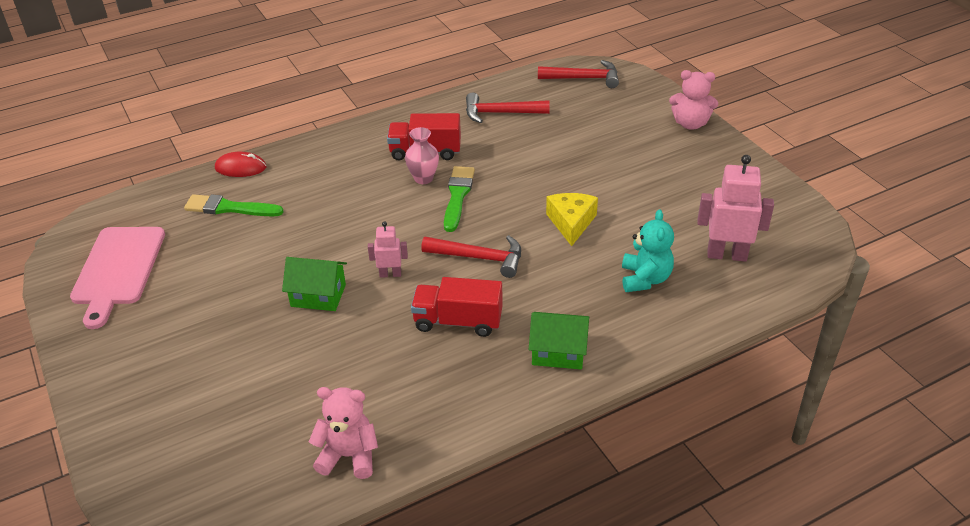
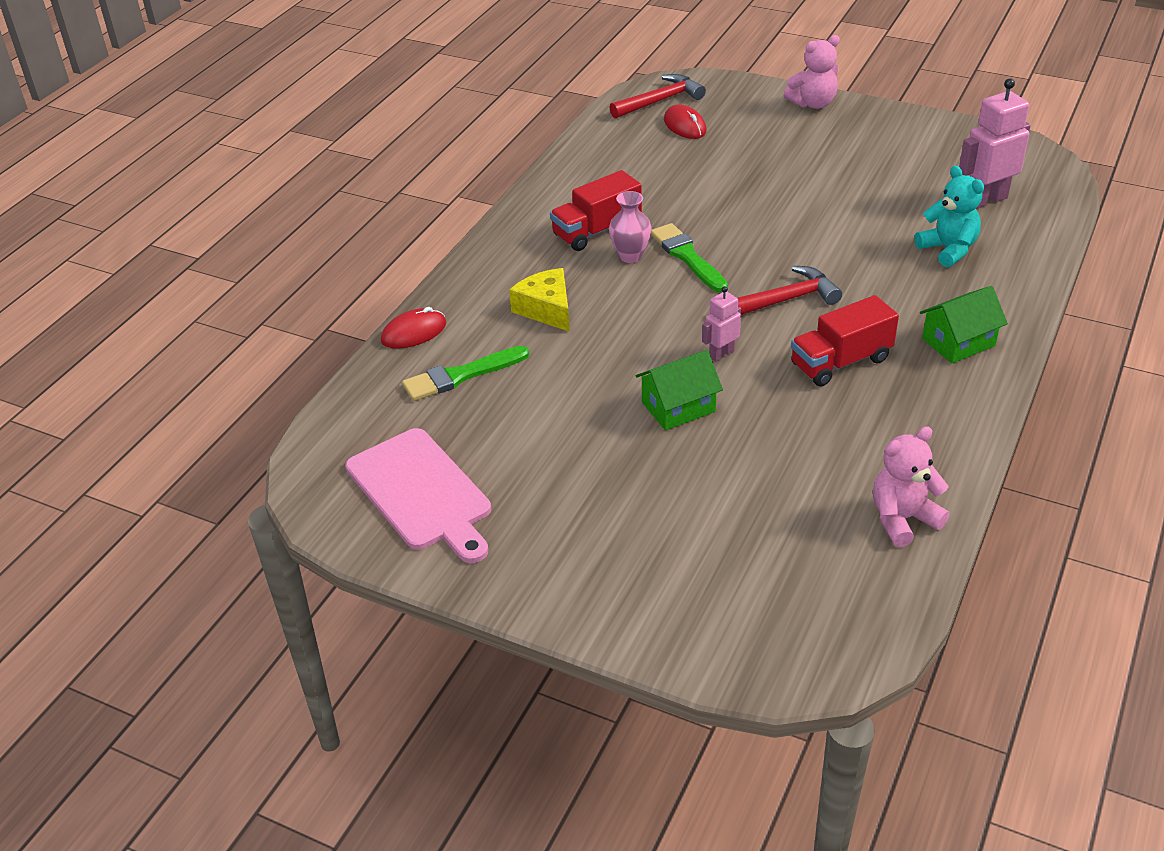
camera: 35 degrees left, 0 degrees up
red hammer [466,93,550,123] -> none
yellow cheese [546,193,598,246] -> yellow cheese moved to [509,268,570,332]
none -> red mouse [664,104,707,139]

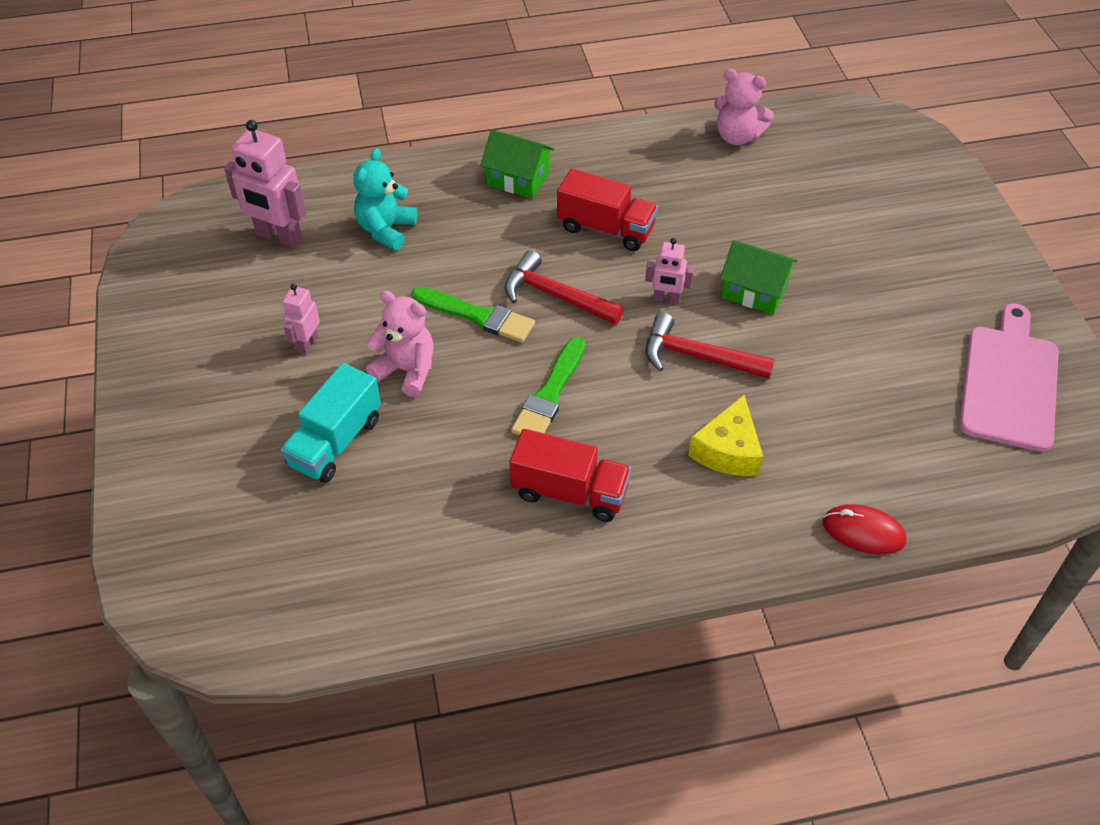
camera: 130 degrees left, 10 degrees up
green brush [402,346,529,401] -> green brush moved to [412,287,535,343]
red hammer [609,74,706,119] -> red hammer moved to [645,313,775,379]
pink vase [609,191,652,263] -> none
red mouse [664,104,707,139] -> none
pink teddy bear [784,35,840,109] -> pink teddy bear moved to [366,291,434,397]
none -> turquoise truck [280,363,381,483]
none -> pink robot [282,284,320,354]

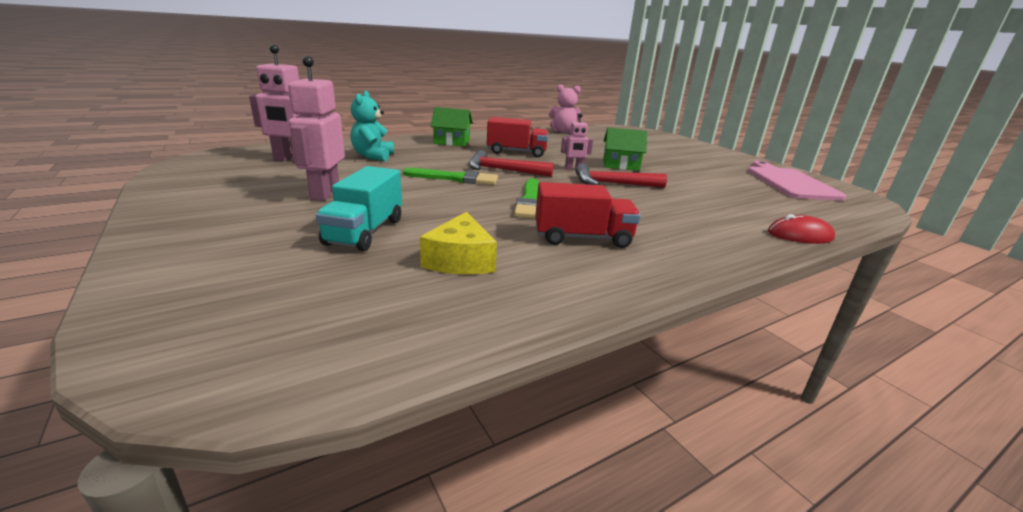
camera: 20 degrees left, 25 degrees down
pink robot [282,284,320,354] -> pink robot [288,56,345,201], size x1.81
pink teddy bear [366,291,434,397] -> none
yellow cheese [688,395,763,476] -> yellow cheese moved to [420,212,497,274]

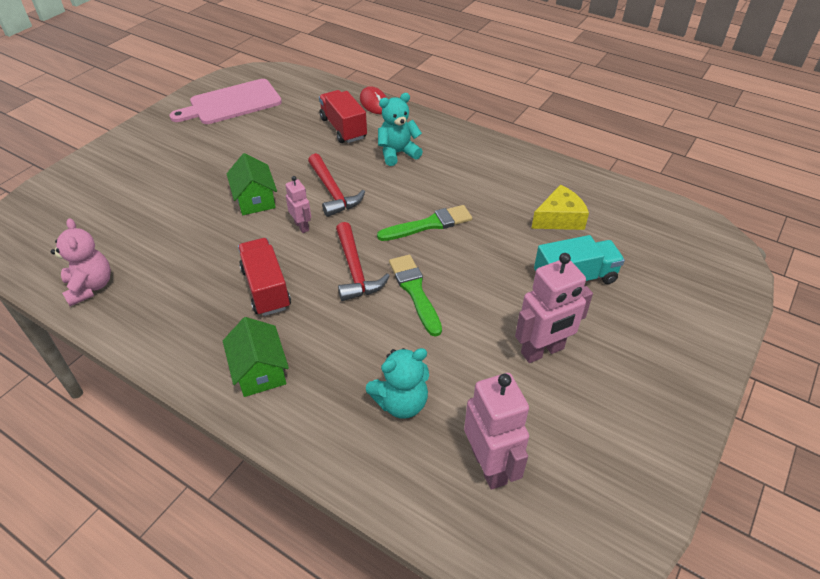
camera: 115 degrees left, 20 degrees up
red truck [535,182,641,248] -> red truck moved to [319,90,367,143]
none -> turquoise teddy bear [378,93,423,166]

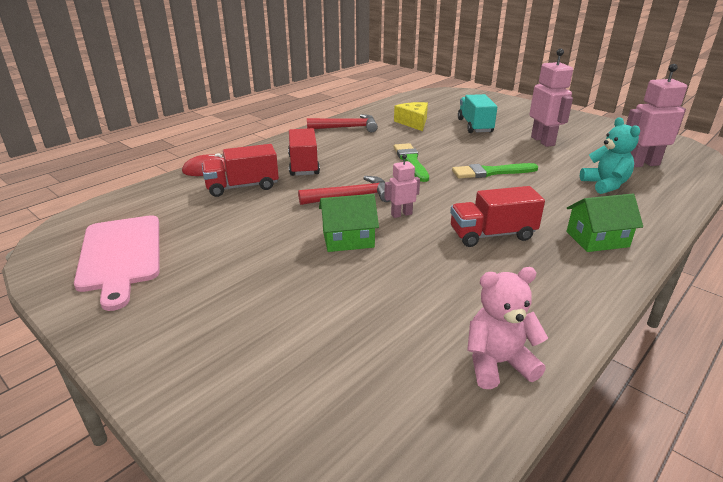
camera: 80 degrees left, 15 degrees down
red hammer [336,222,390,301] -> red hammer moved to [307,114,378,132]
turquoise teddy bear [378,93,423,166] -> red truck [288,128,320,176]

